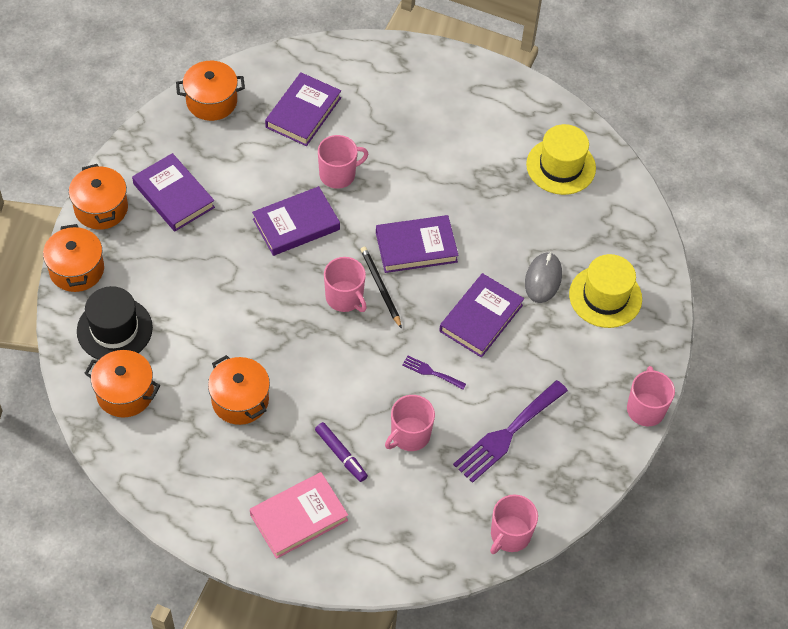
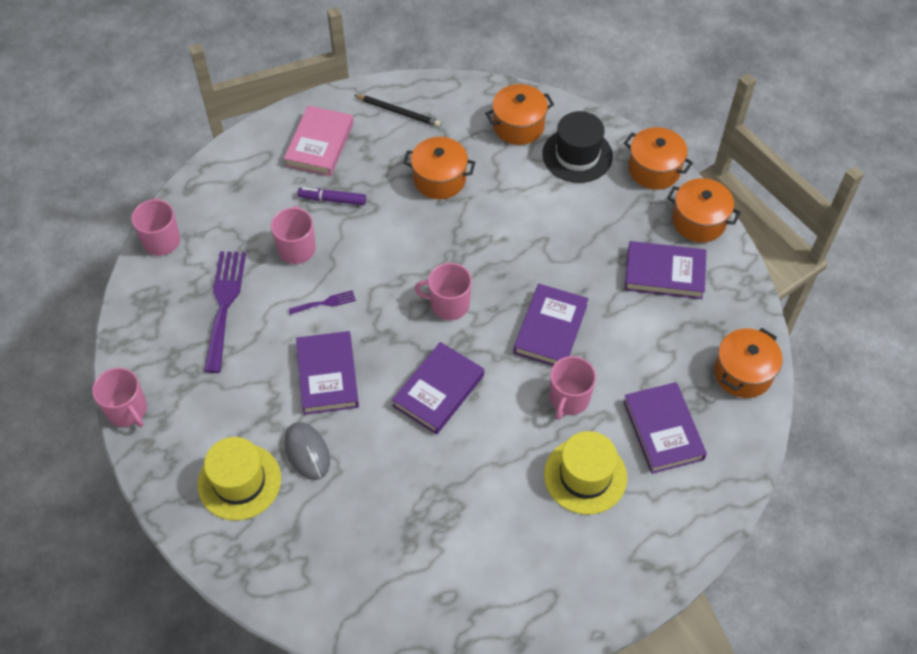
camera: 140 degrees right, 0 degrees up
black pencil [360,247,402,329] -> black pencil moved to [354,95,440,127]
yellow hat [526,124,596,195] -> yellow hat moved to [544,431,627,515]

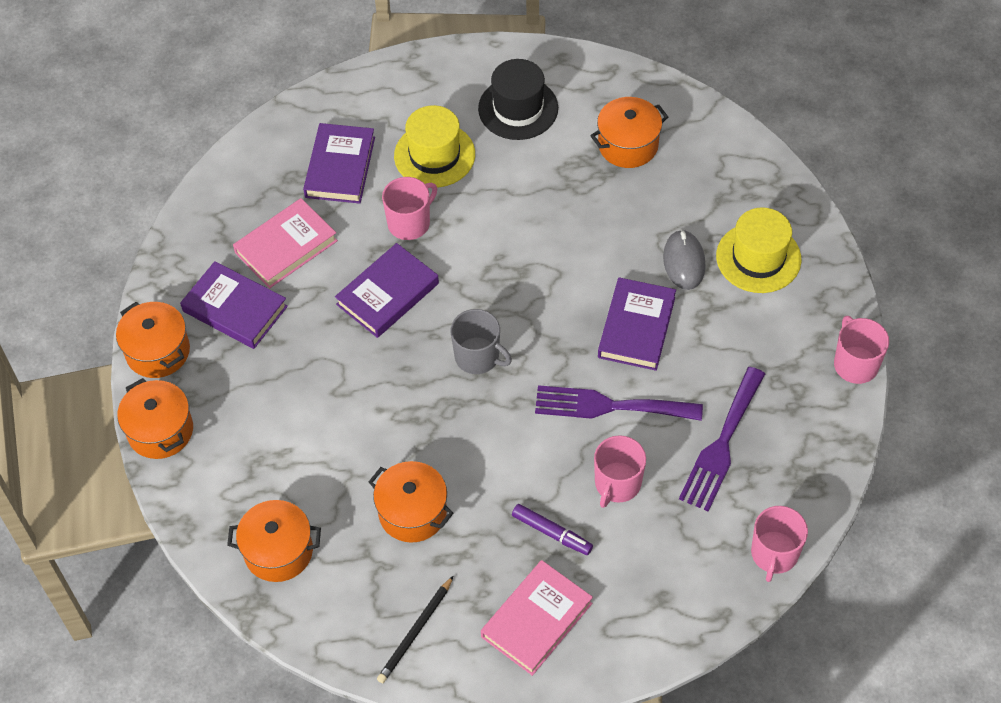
camera: 155 degrees left, 0 degrees up
purple fork [289,290,356,315] -> purple fork [535,385,703,421], size x2.12
black pencil [354,95,440,127] -> black pencil turned 105 degrees counterclockwise [377,576,453,683]
purple book [392,342,484,435] -> none
pink mug [414,263,472,320] -> grey mug [451,309,512,374]
black hat [542,111,613,183] -> black hat moved to [478,59,558,140]
orange pot [714,328,783,398] -> orange pot moved to [590,97,668,168]
none -> pink book [233,198,338,289]

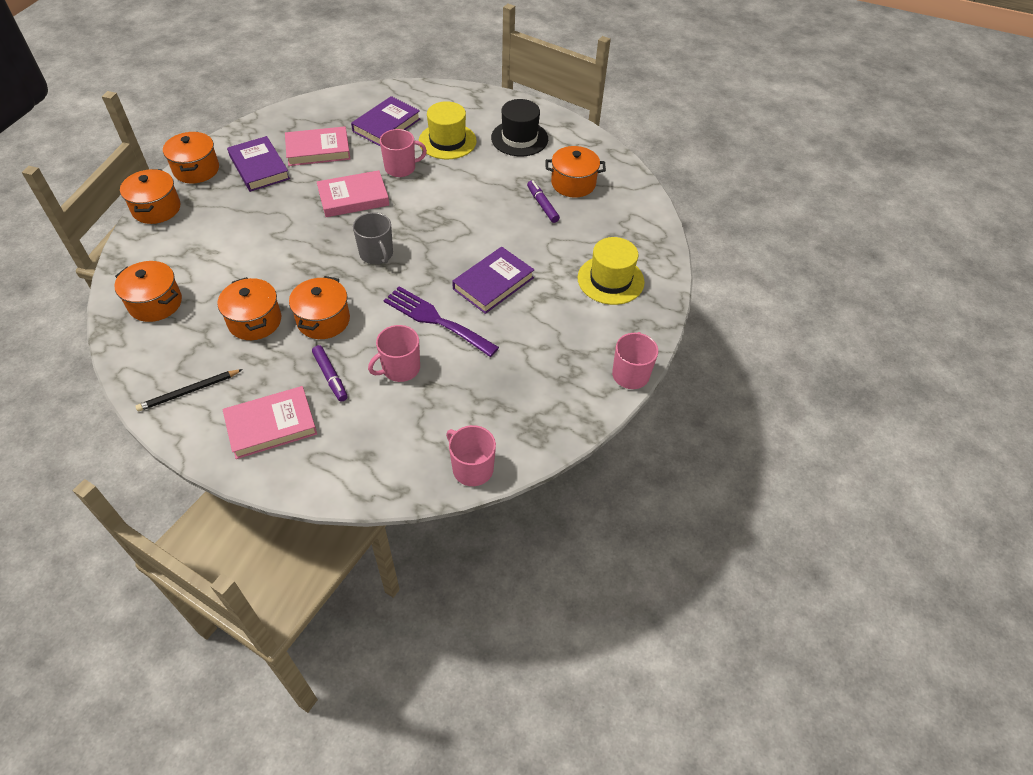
camera: 25 degrees right, 5 degrees down
purple book [335,243,439,338] -> pink book [317,170,389,217]
grey mouse [663,229,706,290] -> none
purple fork [679,367,765,512] -> none
pink mug [751,506,808,582] -> pink mug turned 90 degrees clockwise [446,425,496,486]
none -> orange pot [289,276,350,339]
none -> purple marker [527,180,560,223]

